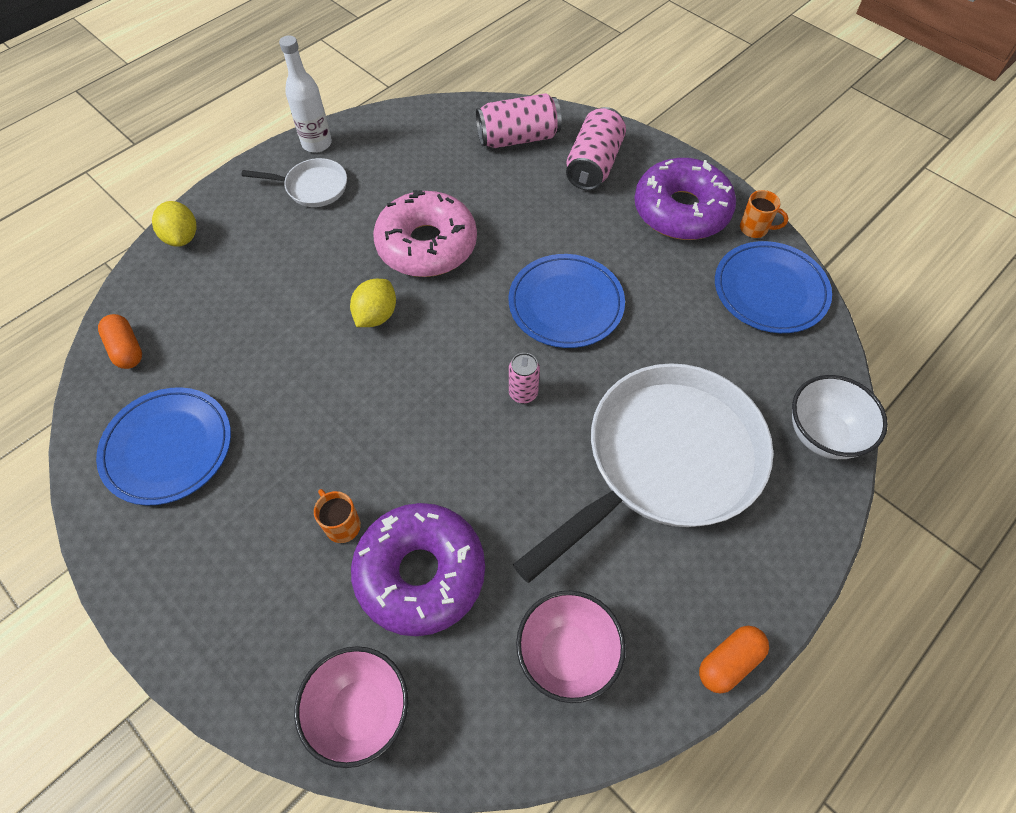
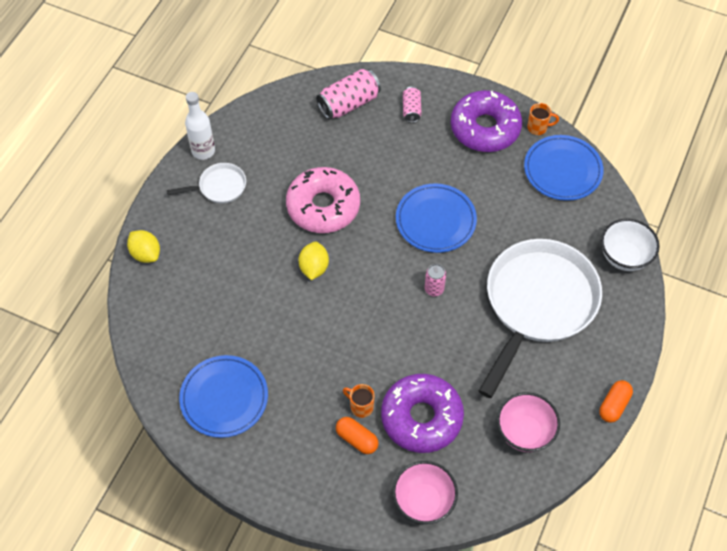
camera: 20 degrees left, 0 degrees up
orange capsule [98,314,142,369] -> orange capsule moved to [336,417,379,454]
pink can [566,107,626,190] -> pink can [403,86,421,123], size x0.57

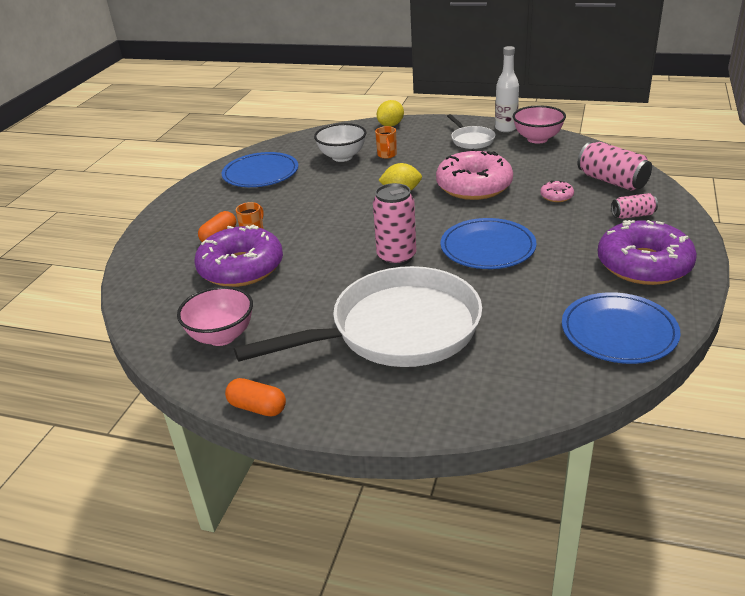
camera: 85 degrees right, 25 degrees down
pink bowl [392,461,458,524] -> pink bowl moved to [513,105,566,144]
pink can [424,264,446,296] -> pink can [373,183,416,266], size x1.76
white pan [479,239,602,398] -> white pan turned 45 degrees counterclockwise [234,266,482,367]
orange mug [527,103,559,135] -> orange mug moved to [375,126,397,159]
white bowl [601,219,659,271] -> white bowl moved to [314,123,366,162]
none -> pink donut [540,180,574,202]

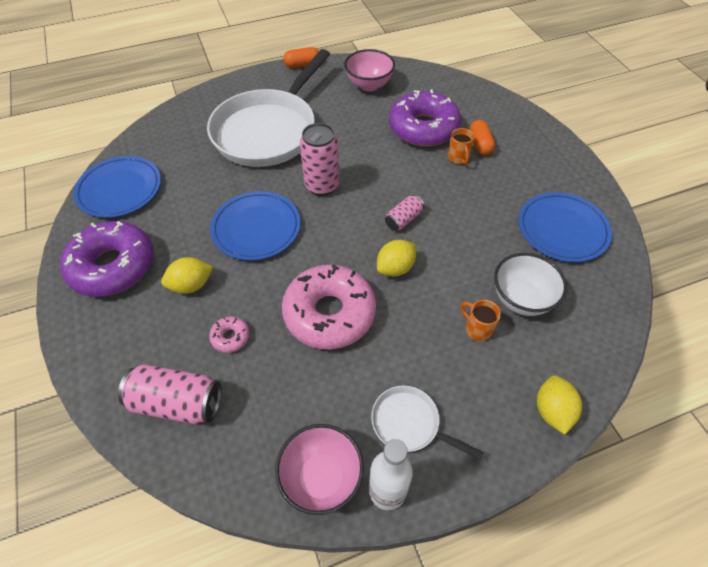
camera: 140 degrees right, 20 degrees up
pink can [611,193,658,219] -> pink can moved to [385,195,424,231]
none -> yellow lemon [161,257,213,294]

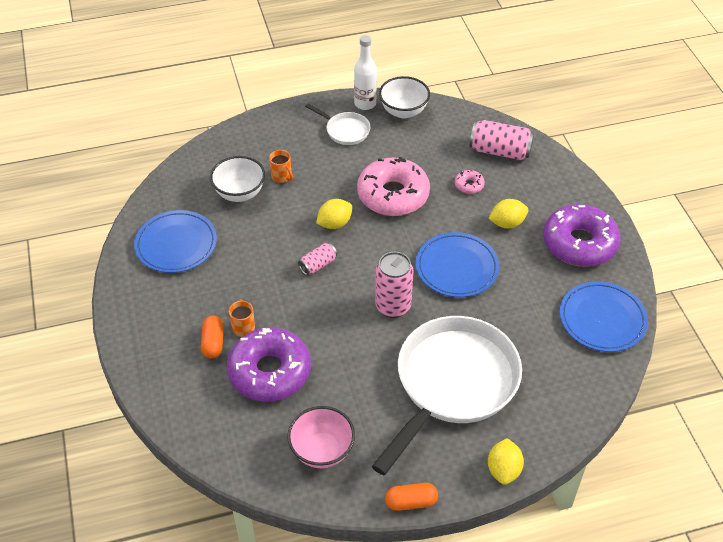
camera: 175 degrees left, 5 degrees down
pink bowl [275,424,364,515] -> white bowl [379,76,430,119]
yellow lemon [537,376,582,435] -> yellow lemon moved to [488,438,524,485]

